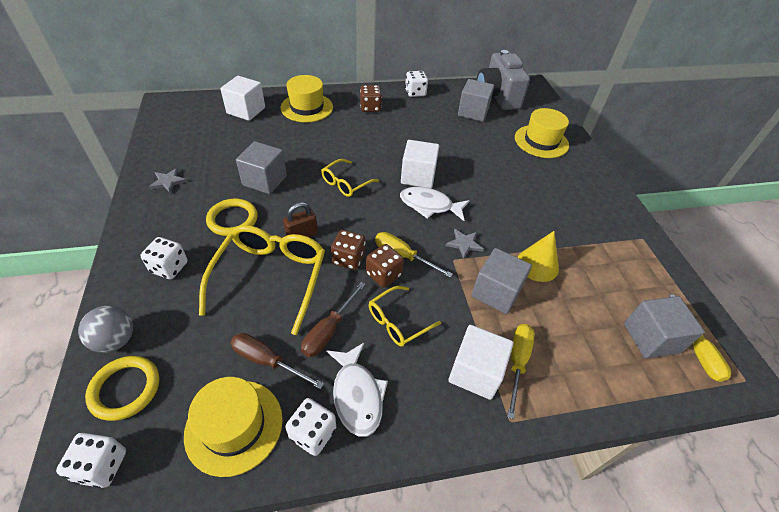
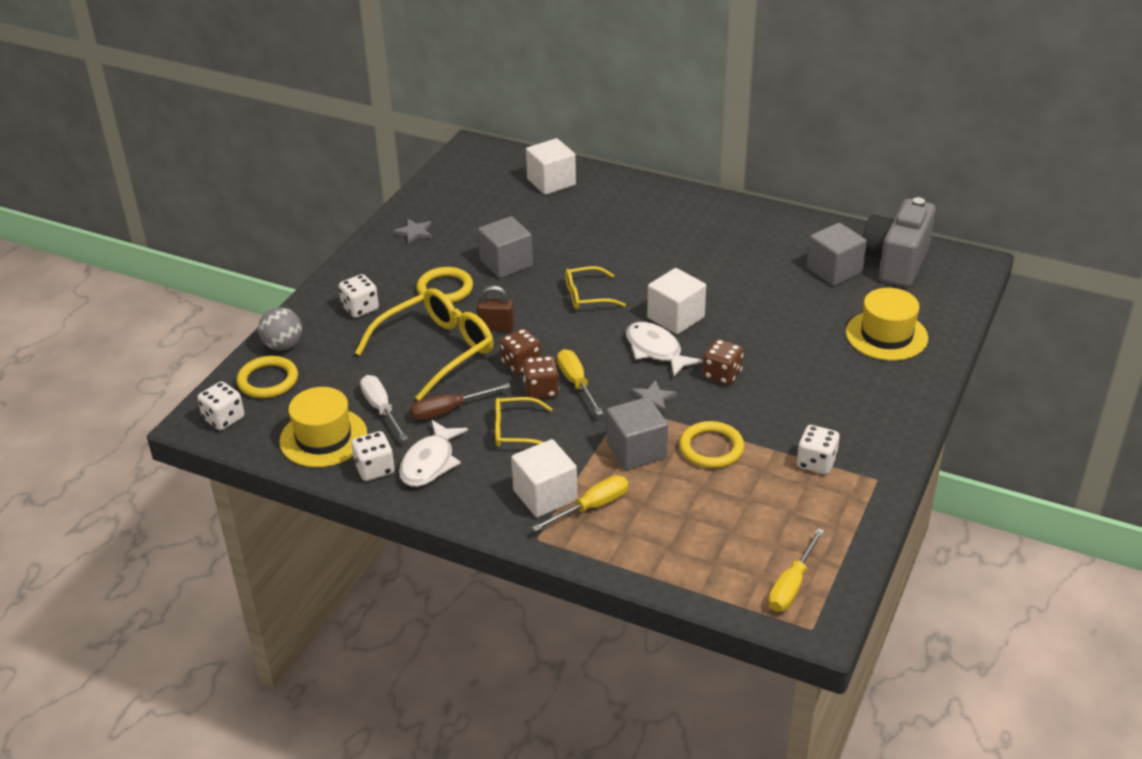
camera: 40 degrees right, 10 degrees down
brown screwdriver [231,333,324,389] -> white screwdriver [360,375,408,441]
yellow hat [280,75,333,122] -> none
brown dice [360,85,382,112] -> brown dice moved to [703,339,744,385]
white dice [405,71,428,97] -> white dice moved to [797,425,840,474]
yellow cone [517,231,559,282] -> yellow ring [679,421,744,468]
grey cube [624,296,705,359] -> none

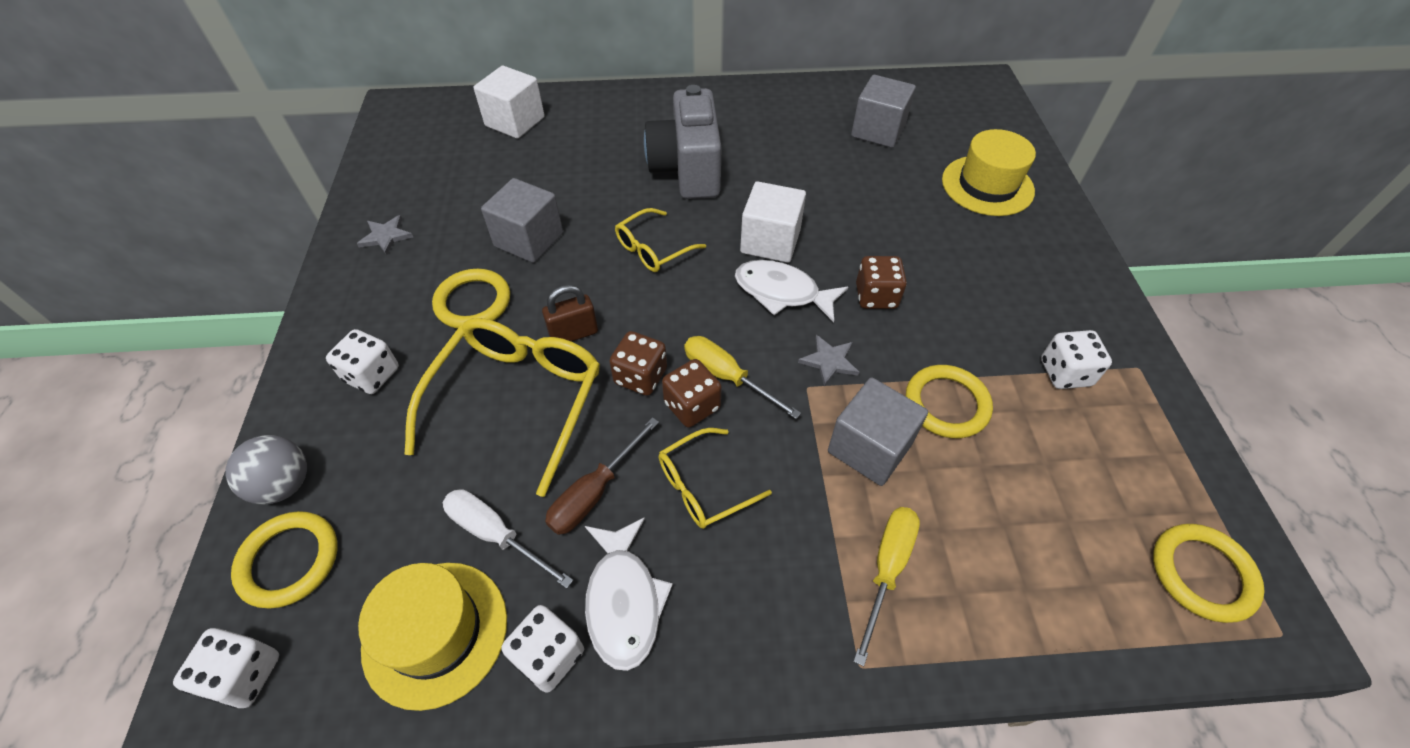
camera: 30 degrees left, 15 degrees up
white cube [511,439,577,517] -> none
yellow screwdriver [768,528,824,612] -> yellow ring [1153,524,1265,623]
grey camera [863,197,936,287] -> grey camera moved to [644,85,722,199]

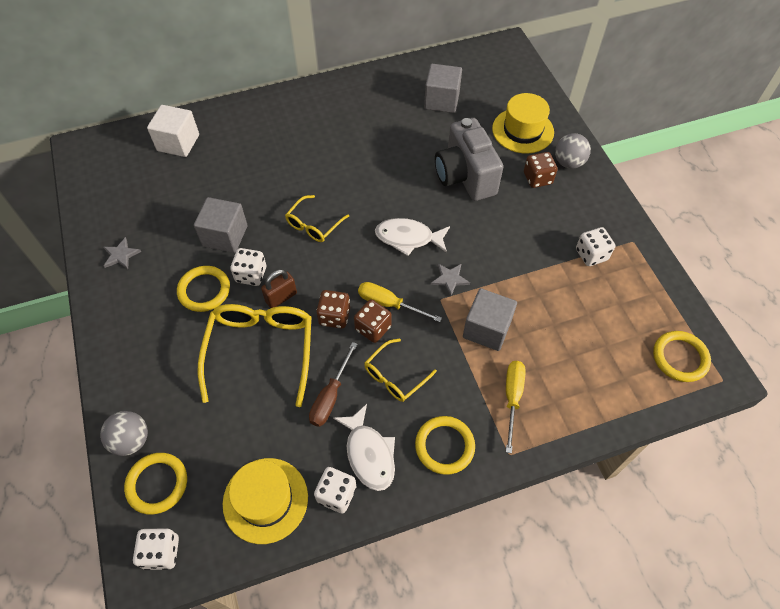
camera: 15 degrees left, 5 degrees up
white dice [326,329,399,394] -> white dice moved to [230,248,266,286]
white screwdriver [443,489,574,588] -> none
grey camera [644,85,722,199] -> grey camera moved to [435,118,503,201]
white cube [740,181,806,263] -> none
brown dice [856,256,907,309] -> brown dice moved to [524,152,557,188]
yellow ring [906,365,993,438] -> yellow ring moved to [415,416,475,475]
none -> grey ball [555,133,591,169]

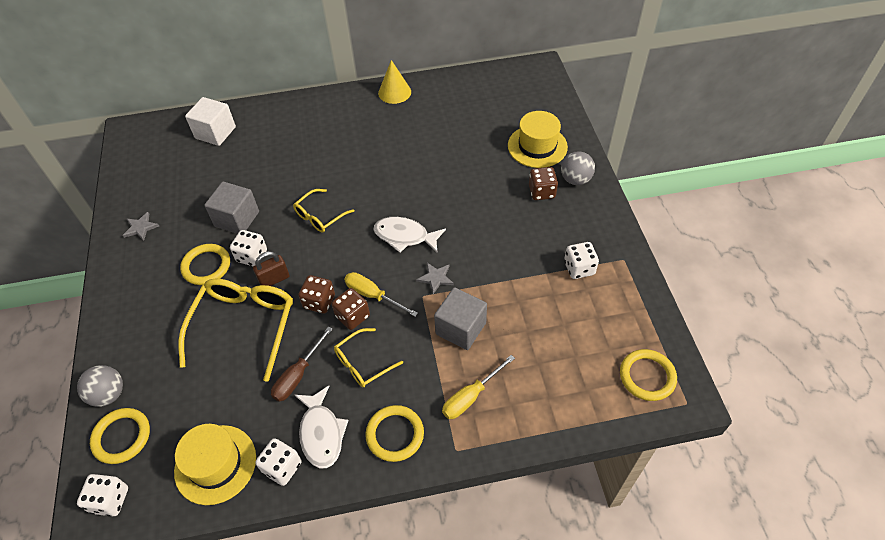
camera: 10 degrees right, 5 degrees down
grey cube [424,64,462,113] -> none
grey camera [435,118,503,201] -> none
yellow screwdriver [506,361,526,453] -> yellow screwdriver turned 150 degrees counterclockwise [442,355,515,419]
none -> yellow cone [378,60,411,104]

